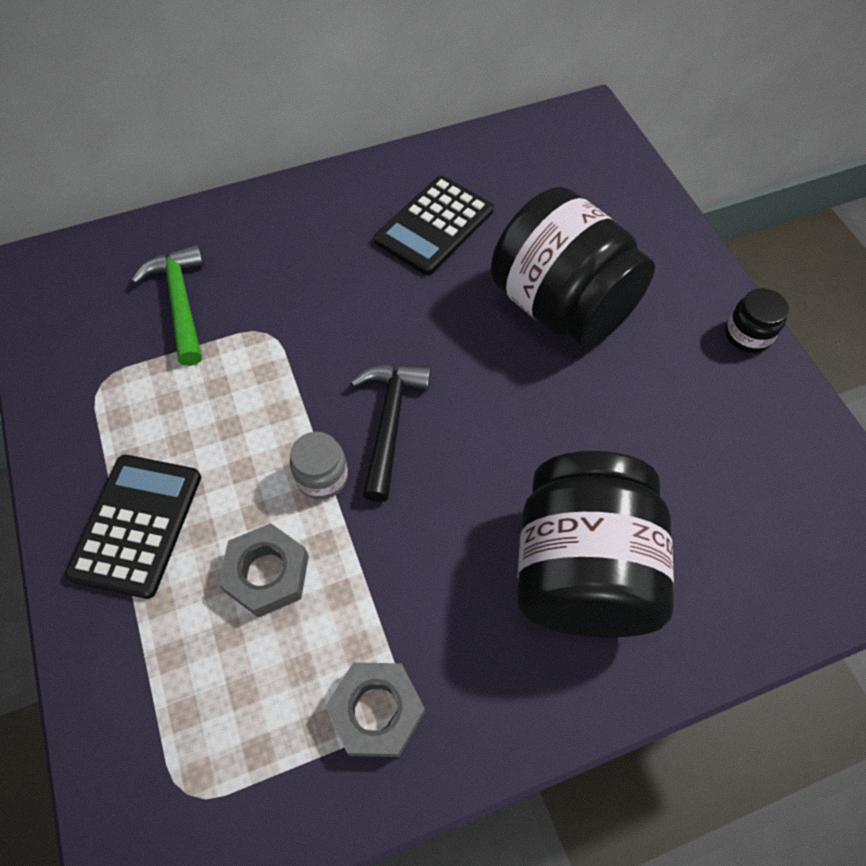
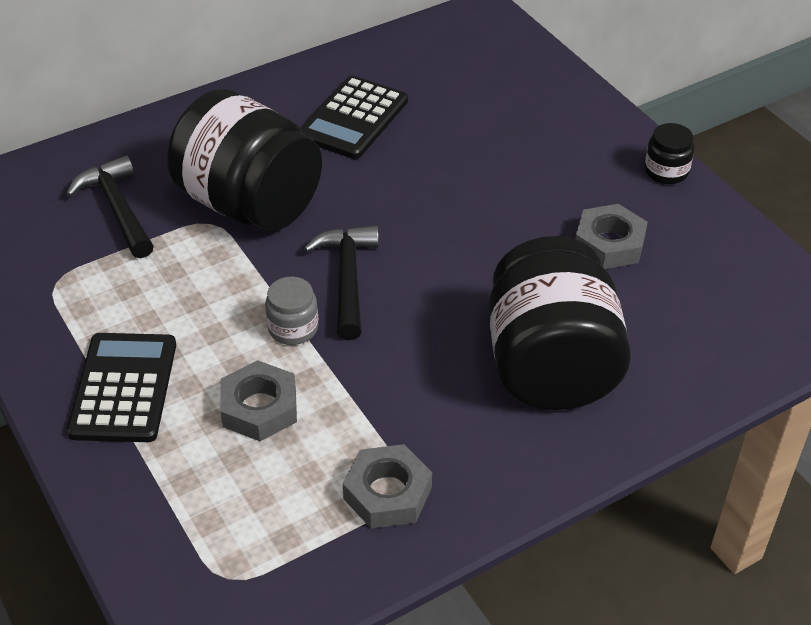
camera: 10 degrees left, 15 degrees down
green hammer [132,244,205,366] -> black hammer [66,155,154,258]
black jar [491,187,655,348] -> black jar moved to [167,89,322,231]
none -> grey nut [575,204,648,269]

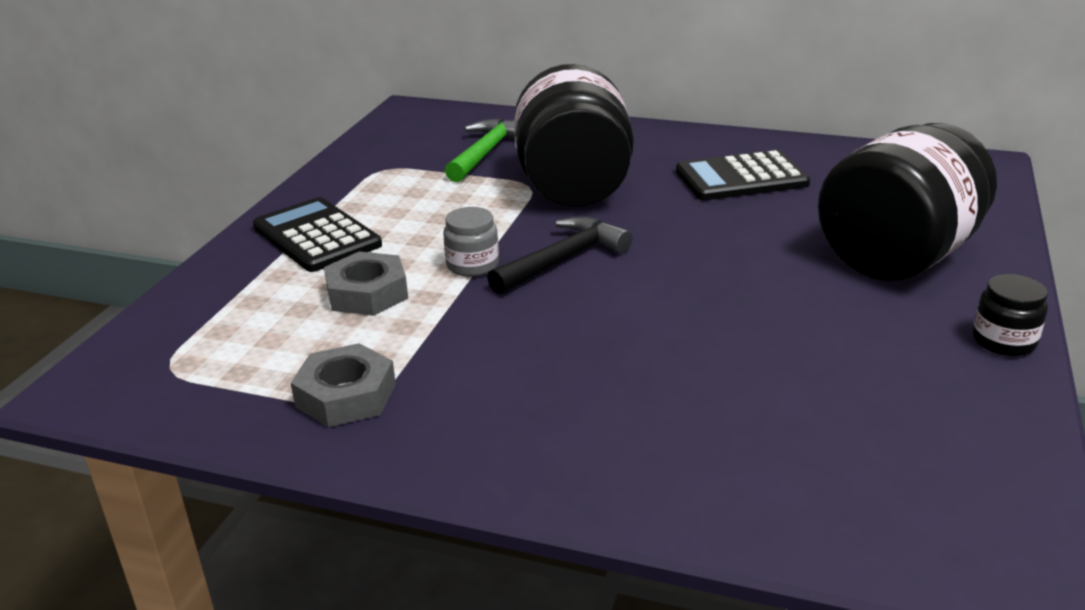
camera: 50 degrees right, 15 degrees down
black hammer [66,155,154,258] -> green hammer [445,118,516,182]
black calculator [67,333,176,442] -> black calculator turned 90 degrees counterclockwise [253,197,382,272]
black jar [488,236,631,410] -> black jar moved to [818,123,997,282]
grey nut [575,204,648,269] -> none

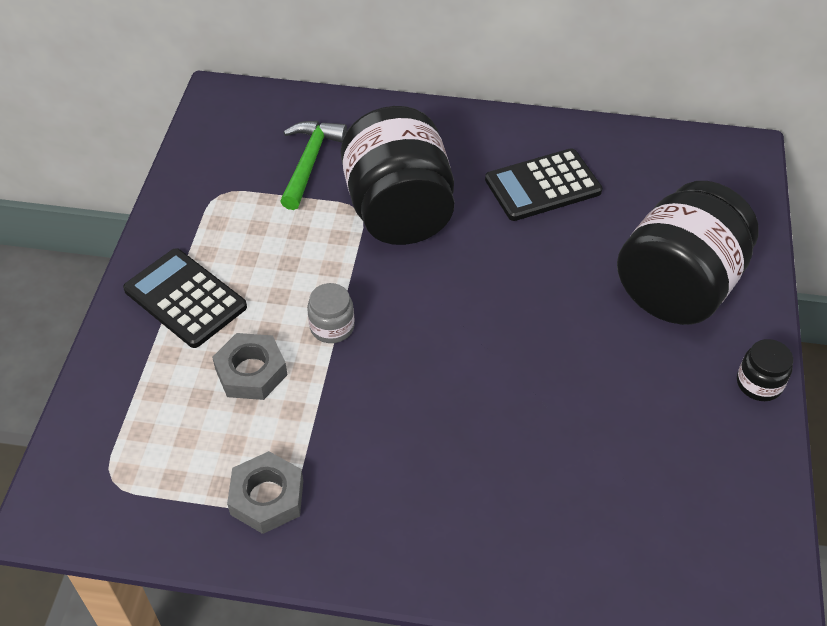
camera: 10 degrees left, 20 degrees up
black hammer [487,216,632,295] -> none

